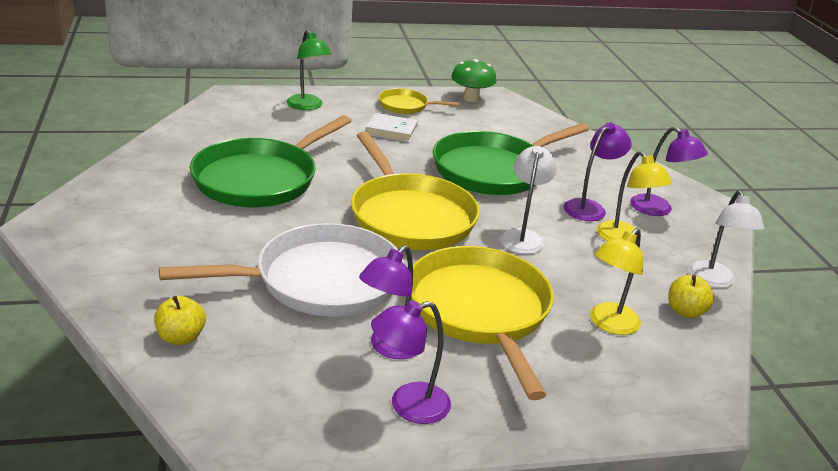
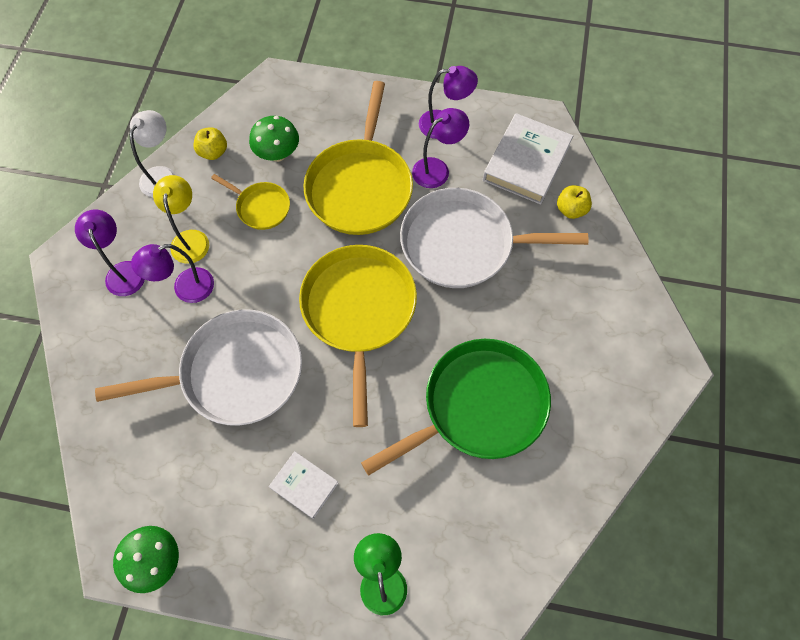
camera: 155 degrees left, 35 degrees up
yellow pan [378,88,460,114] -> yellow pan moved to [211,174,290,230]
green pan [433,123,589,195] -> white pan [95,309,302,426]
white lamp [499,146,557,254] -> none
yellow lamp [590,228,643,335] -> green mushroom [249,116,299,162]
none -> white book [483,113,573,205]

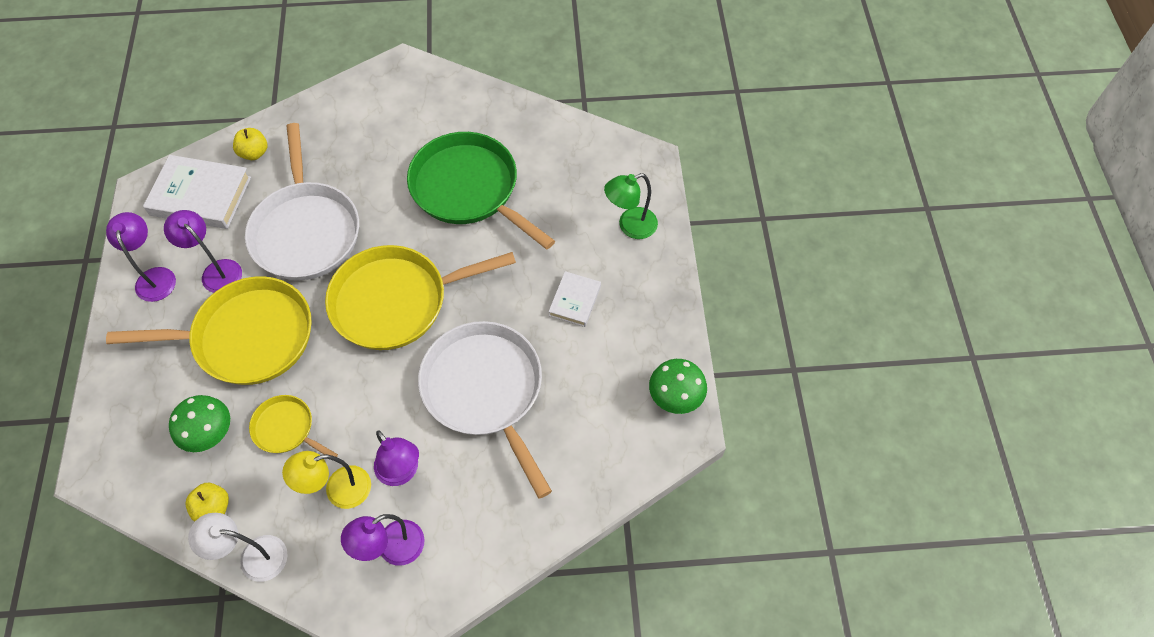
camera: 105 degrees left, 5 degrees down
yellow pan [211,174,290,230] -> yellow pan turned 75 degrees counterclockwise [249,395,338,457]

